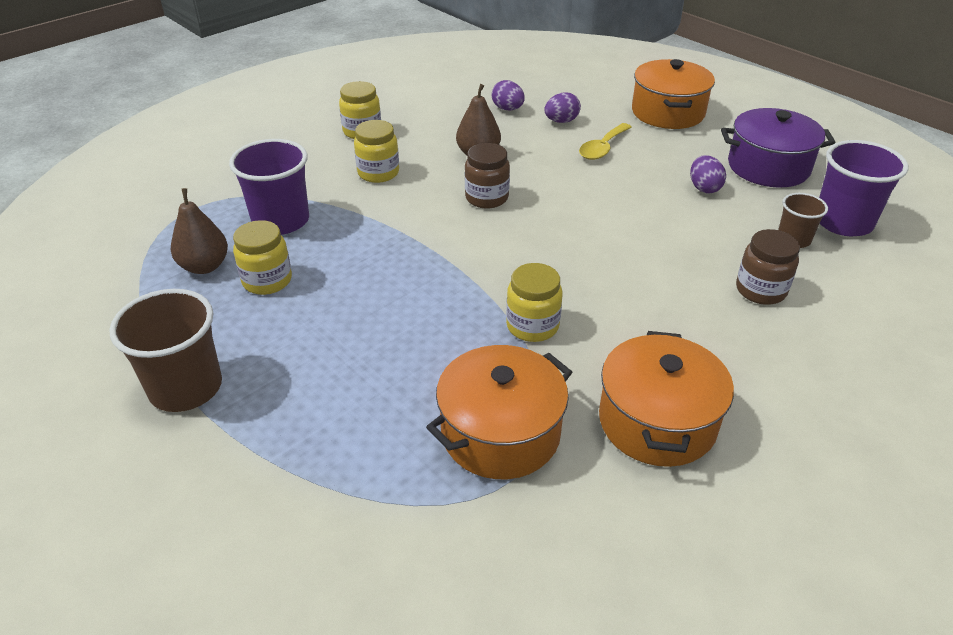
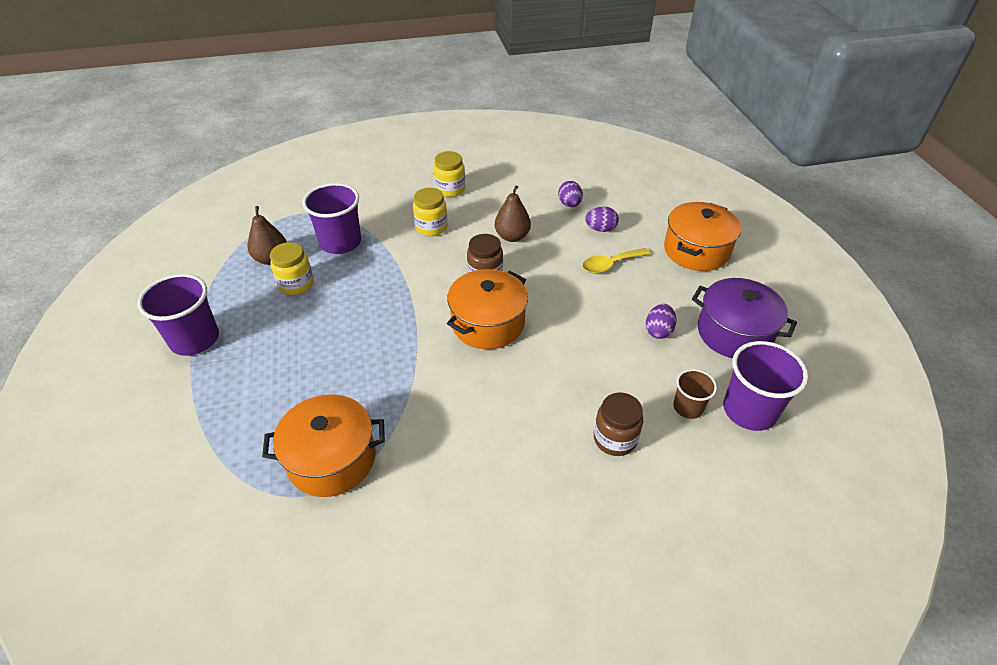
camera: 30 degrees right, 5 degrees up
brown cup [109,289,222,412] -> purple cup [138,274,219,356]
yellow jar [506,263,563,342] -> none
orange pot [599,331,734,467] -> orange pot moved to [447,269,528,349]

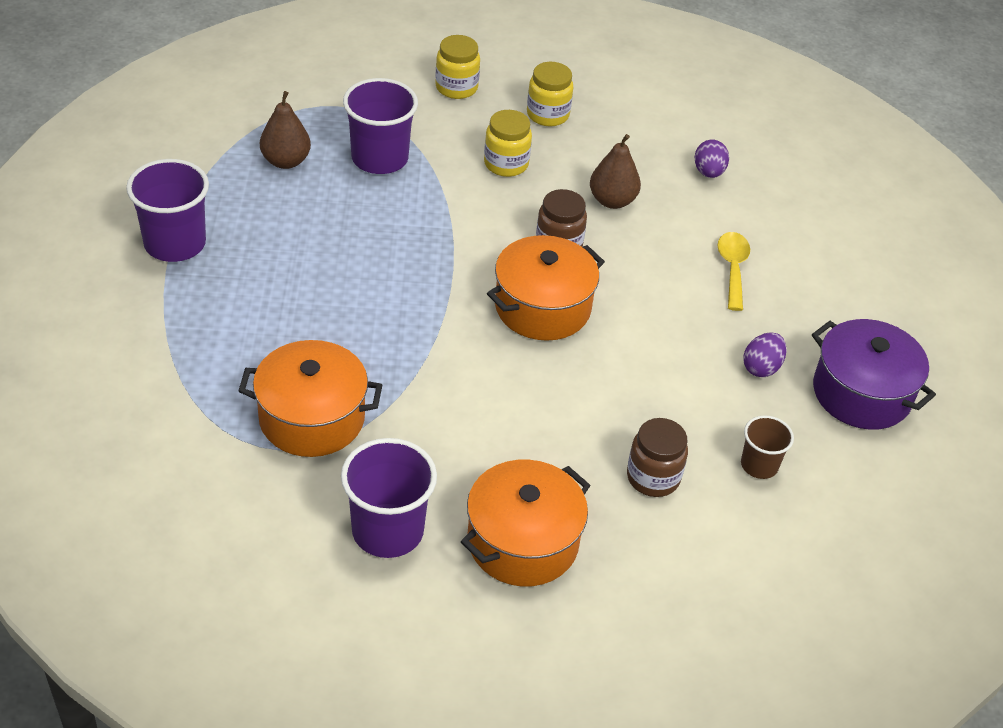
camera: 10 degrees right, 0 degrees up
yellow jar [270,242,314,295] -> yellow jar moved to [435,35,480,99]
yellow spoon [582,248,650,273] -> yellow spoon turned 105 degrees clockwise [717,232,750,311]
purple egg [585,207,619,232] -> none
orange pot [664,202,741,271] -> orange pot moved to [461,460,591,586]
purple cup [723,341,808,431] -> purple cup moved to [341,438,437,558]

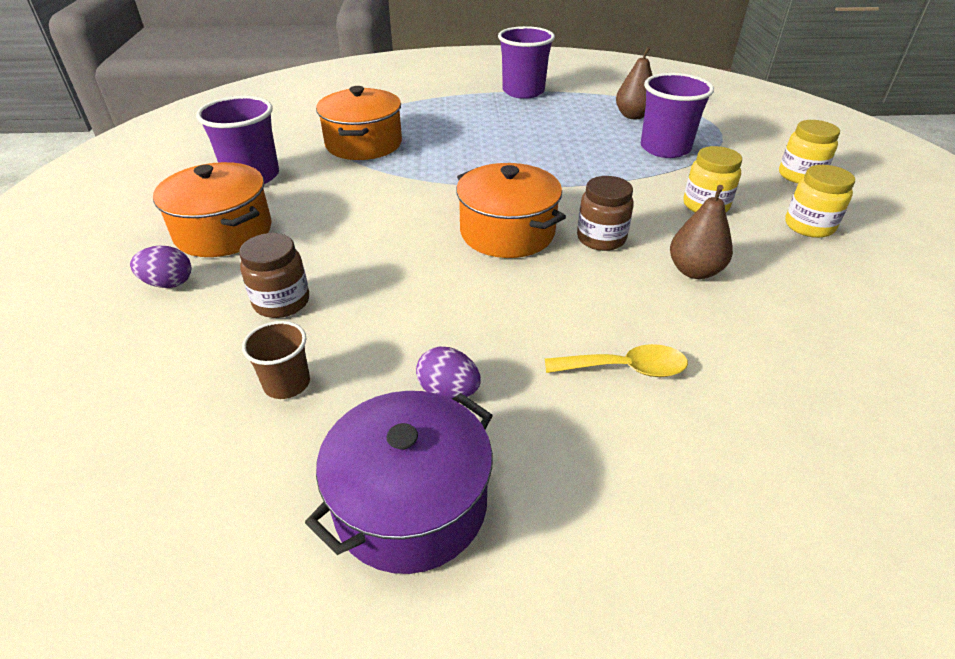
camera: 90 degrees right, 5 degrees down
purple egg [695,139,729,178] -> purple egg moved to [130,245,191,288]

